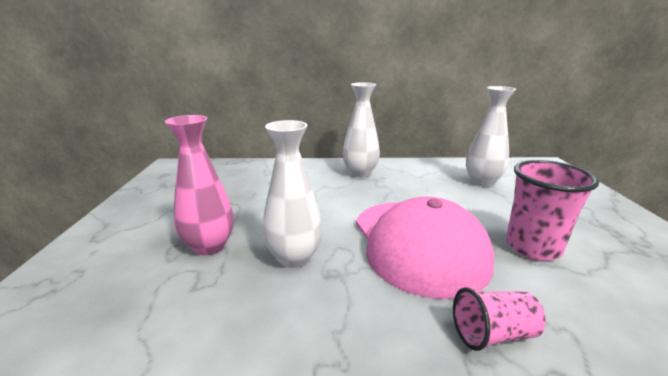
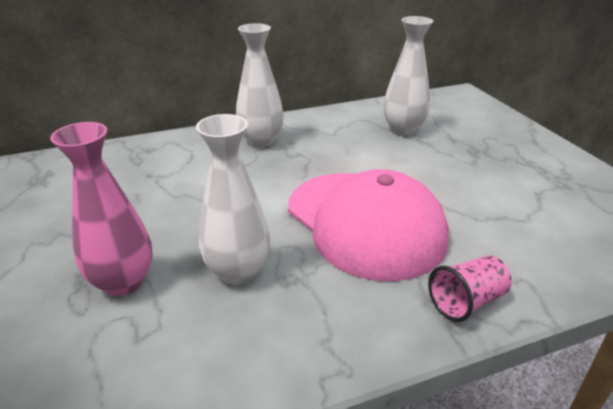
camera: 20 degrees left, 10 degrees up
pink cup [506,160,599,261] -> none

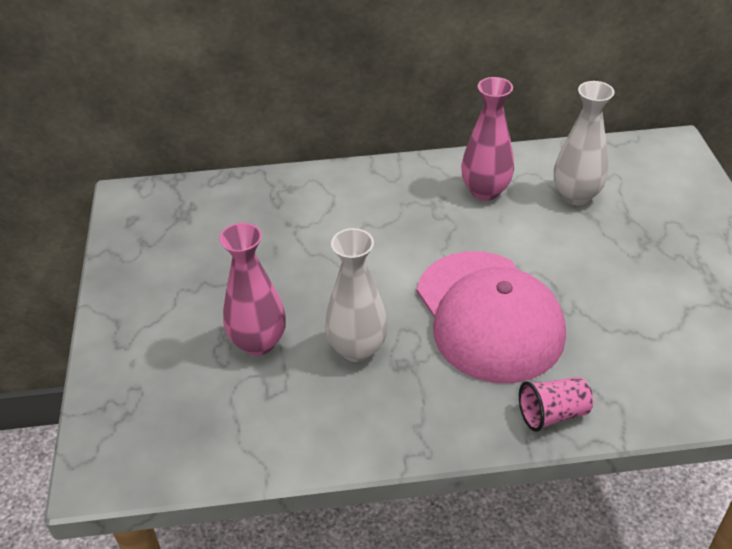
camera: 15 degrees right, 10 degrees up
white vase [236,23,284,147] -> none
none -> pink vase [461,77,514,201]

